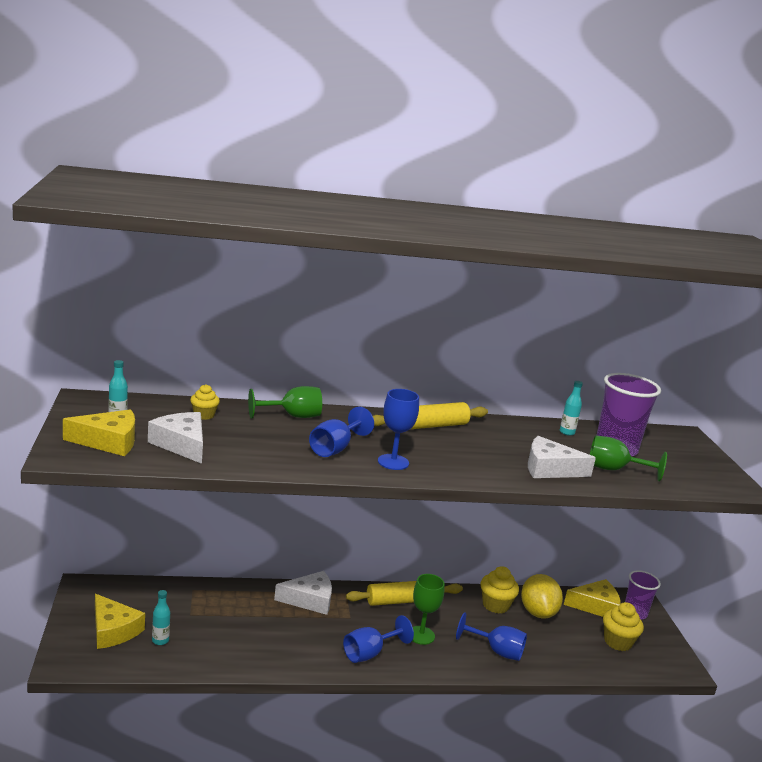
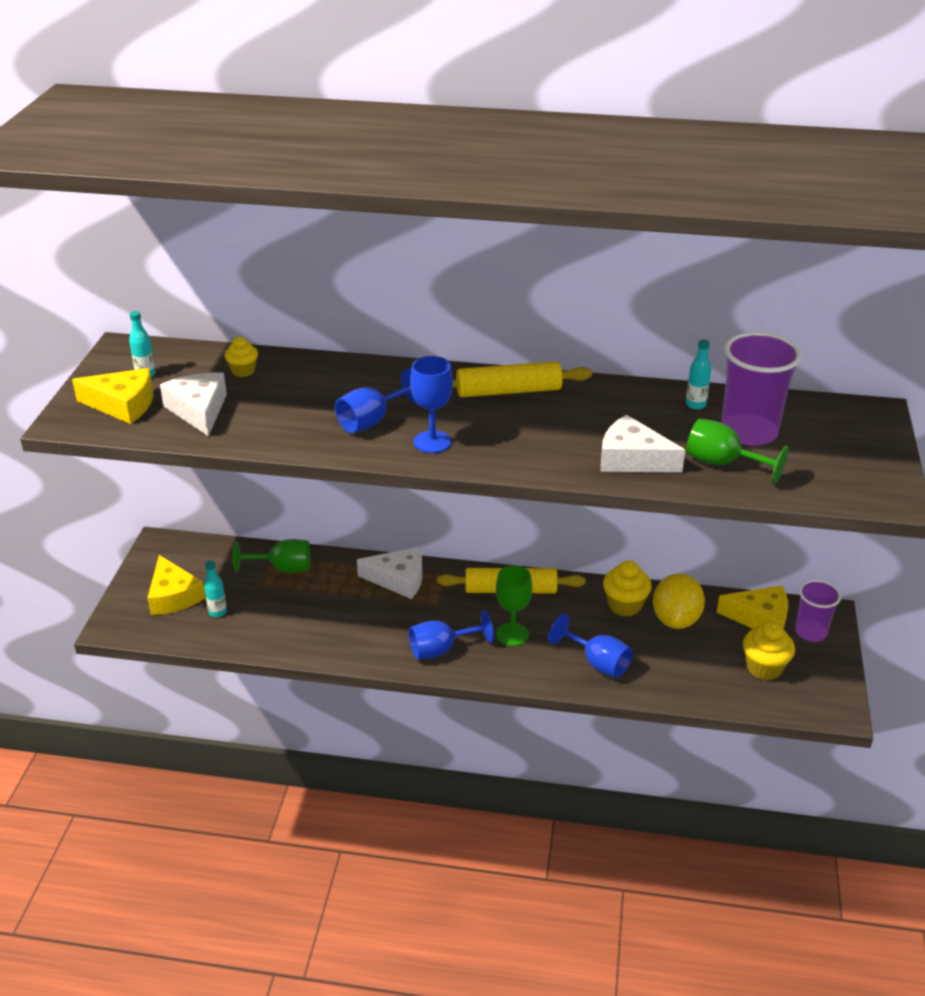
camera: 20 degrees right, 15 degrees up
green goblet [248,386,322,418] -> green goblet moved to [233,539,310,573]

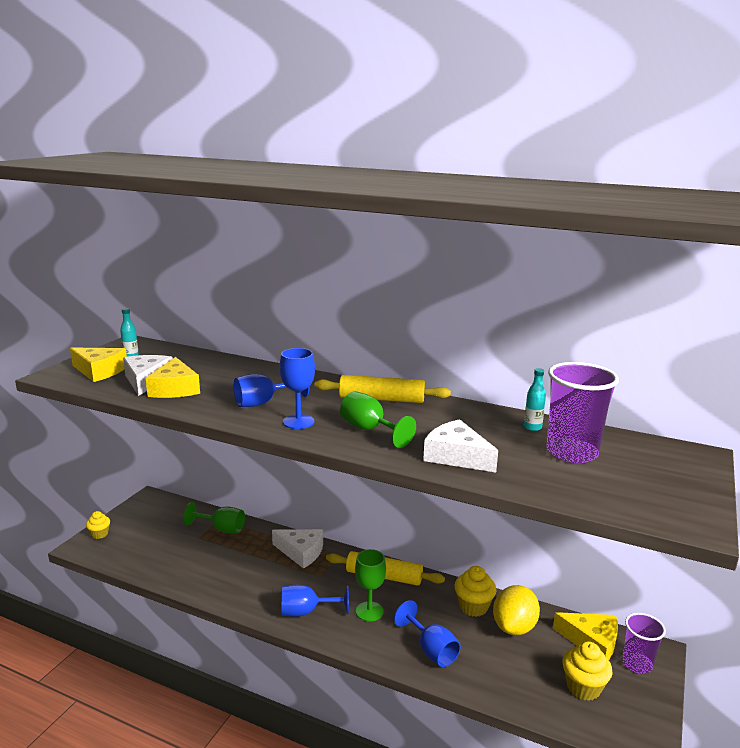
camera: 15 degrees right, 15 degrees down
yellow cheese [147,555,206,615] -> yellow cheese moved to [146,357,200,398]
turquoise bottle [204,561,227,617] -> none
yellow cupcake [224,337,258,377] -> yellow cupcake moved to [86,511,110,539]
green goblet [686,418,789,484] -> green goblet moved to [340,391,416,448]

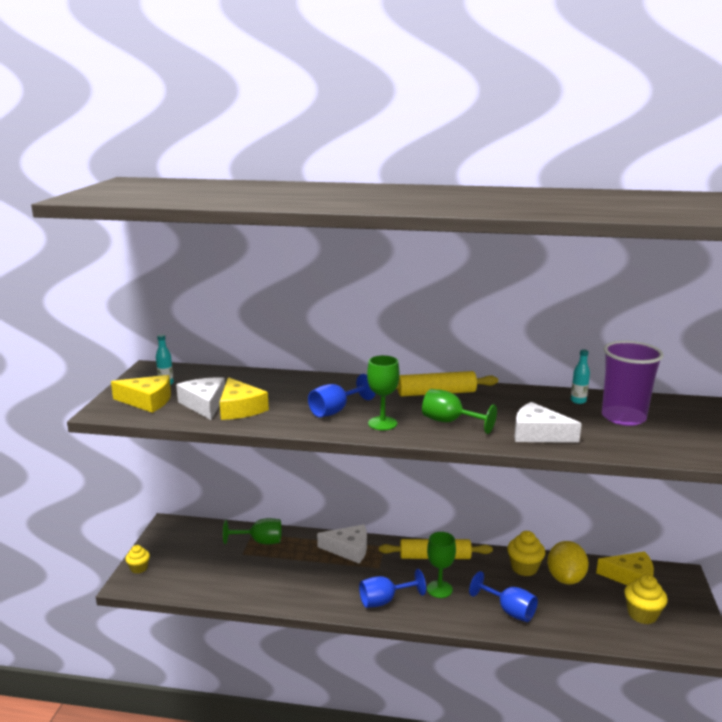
camera: 15 degrees left, 0 degrees up
blue goblet [280,348,315,429] -> green goblet [367,355,399,430]
purple cup [622,613,666,674] -> none

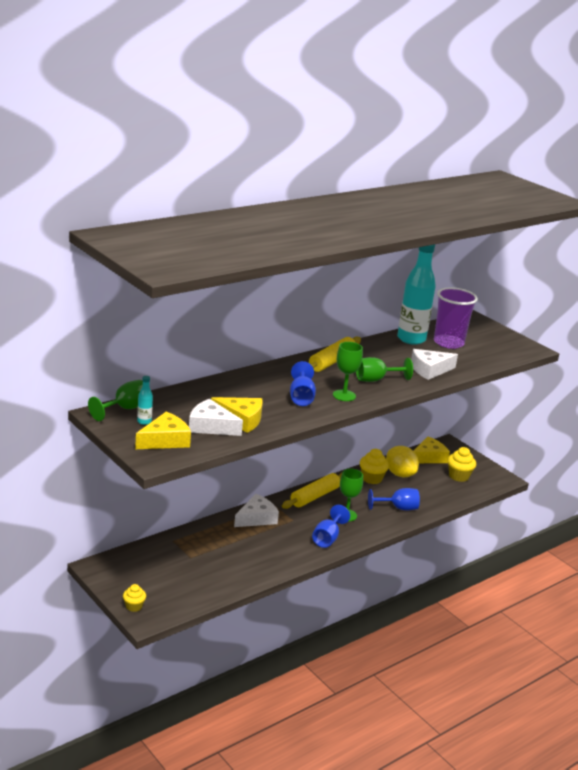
camera: 50 degrees left, 5 degrees up
green goblet [223,518,281,544] -> green goblet moved to [88,380,143,421]
turquoise bottle [571,349,590,404] -> turquoise bottle [397,244,436,345], size x2.50

